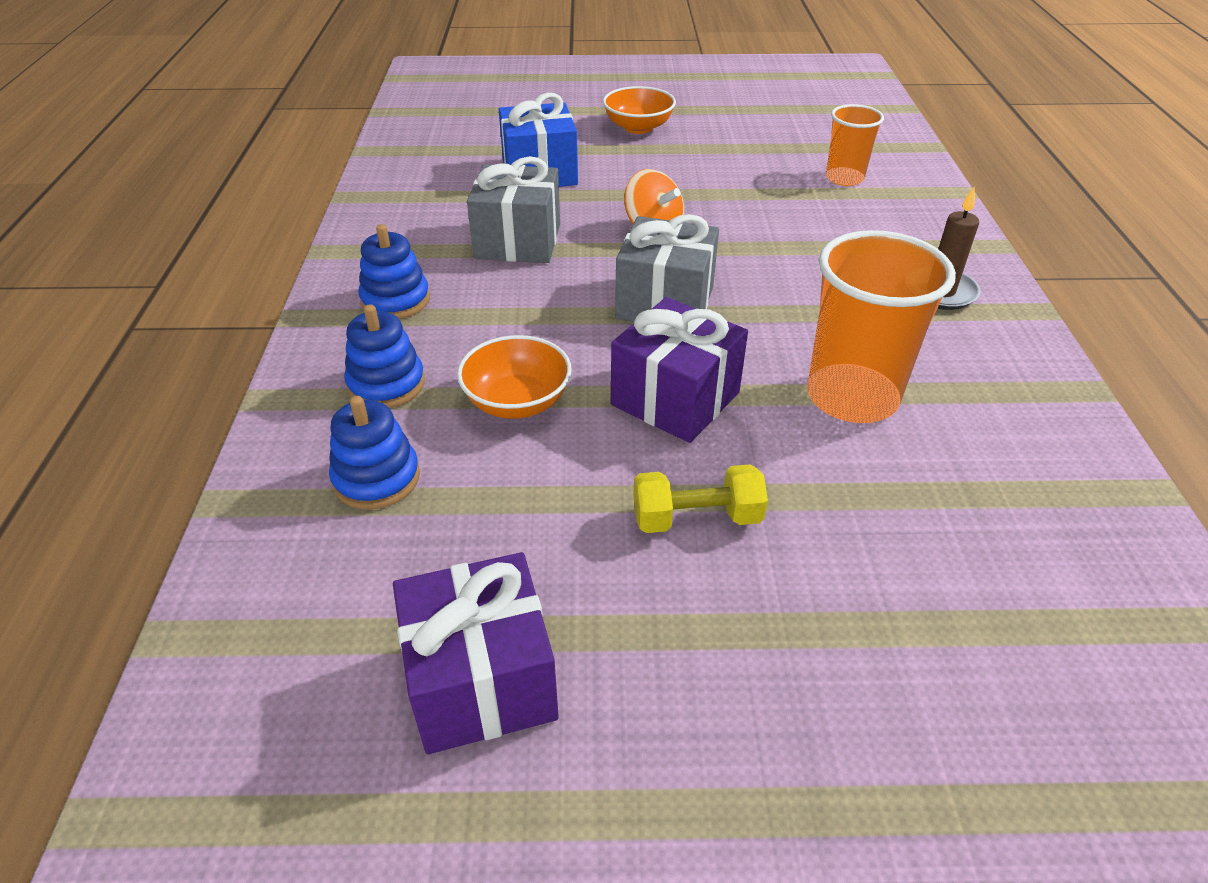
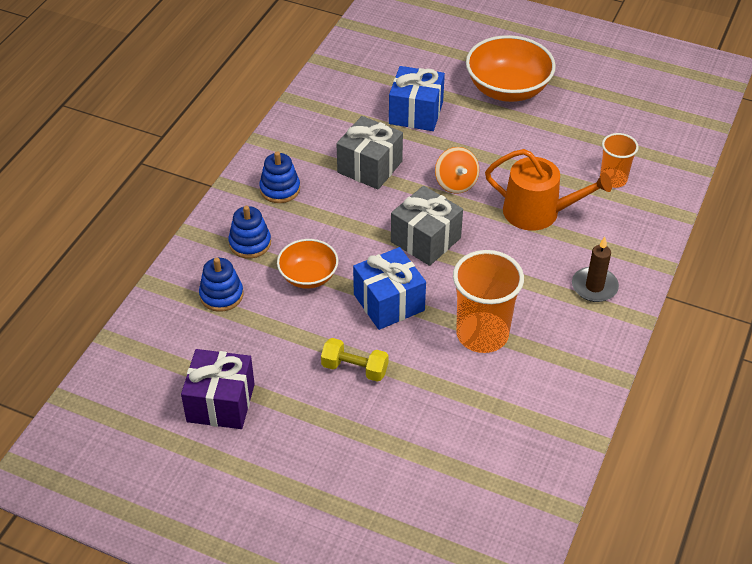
camera: 25 degrees right, 5 degrees up
orange bowl [603,86,676,134] -> orange bowl [466,35,556,102], size x1.67
purple gift [611,297,748,443] -> blue gift [353,247,426,330]
none -> orange watering can [485,149,612,231]

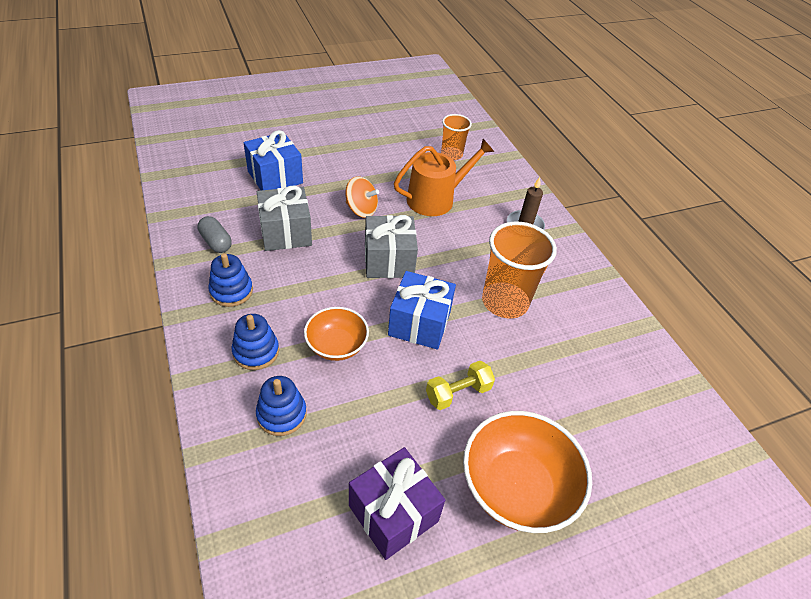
camera: 50 degrees left, 0 degrees up
orange bowl [466,35,556,102] -> orange bowl moved to [463,411,592,533]
none -> grey capsule [198,216,232,253]

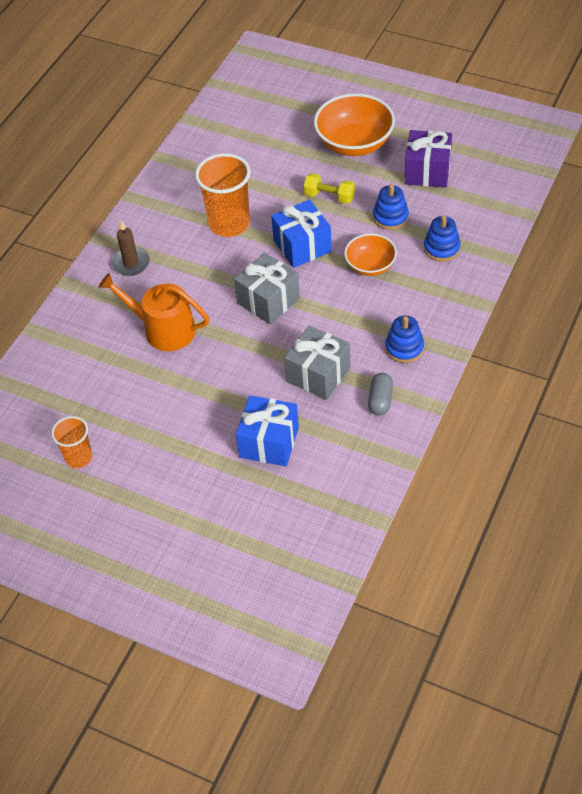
camera: 125 degrees left, 5 degrees up
blue stacking toy [232,314,279,370] -> blue stacking toy moved to [373,184,409,230]
orange spinning top [345,176,379,218] -> none
orange cup [441,114,472,160] -> orange cup moved to [51,416,92,468]

